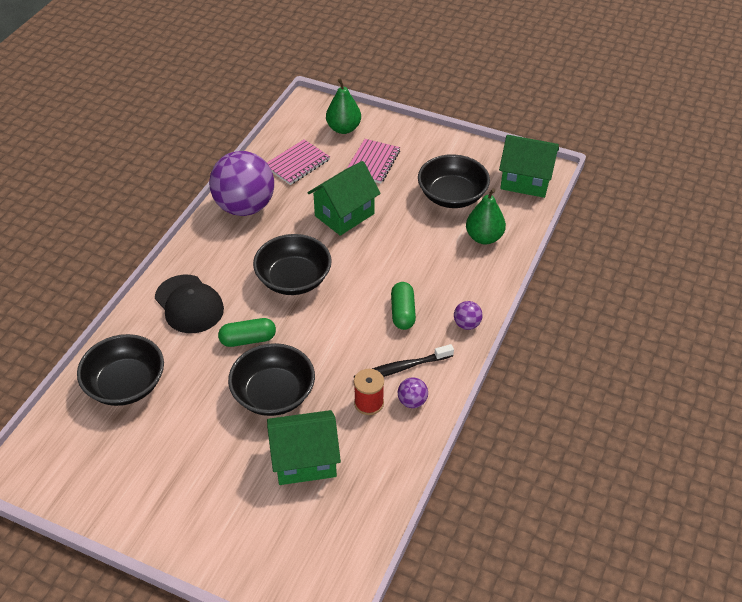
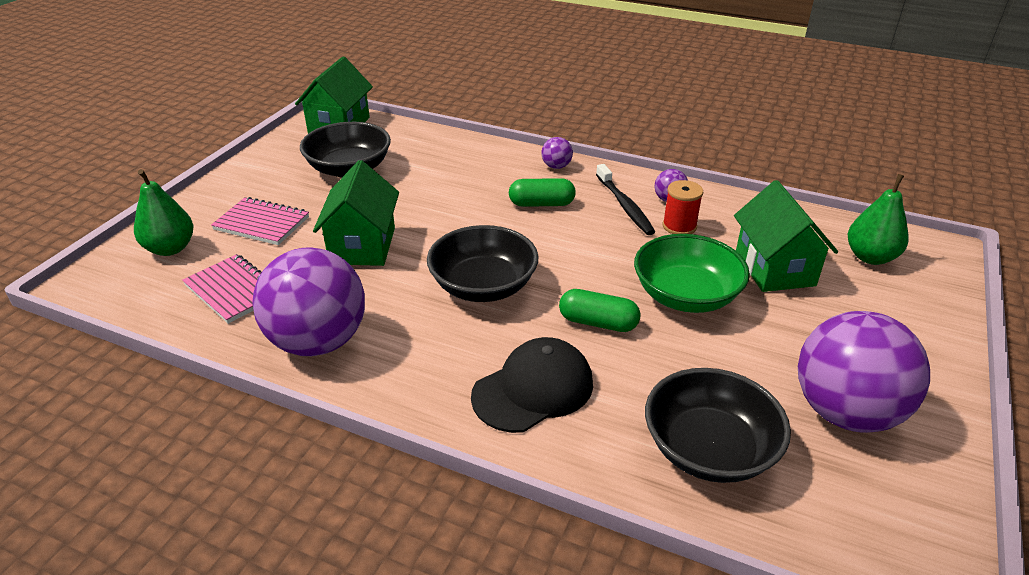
camera: 90 degrees left, 10 degrees down
green capsule [218,318,276,347] -> green capsule turned 60 degrees counterclockwise [559,289,641,332]
black bowl [228,343,315,416] -> green bowl [634,234,750,313]
green house [308,161,381,236] -> green house turned 45 degrees clockwise [313,160,399,266]
green pear [466,188,506,244] -> green pear moved to [848,174,909,265]
none -> purple ball [798,311,930,433]

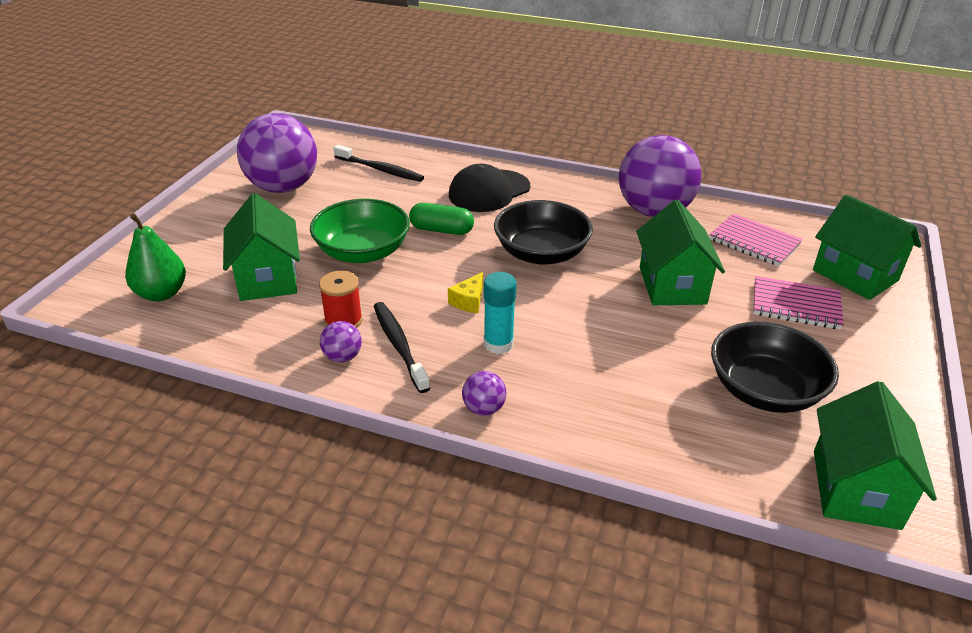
camera: 175 degrees right, 0 degrees up
green pear [134,169,193,256] -> green house [813,195,921,300]
green capsule [509,178,576,207] -> turquoise glue stick [484,272,517,354]
black bowl [645,368,791,483] -> black toothbrush [334,145,424,182]
none -> yellow cheese [448,272,483,313]

